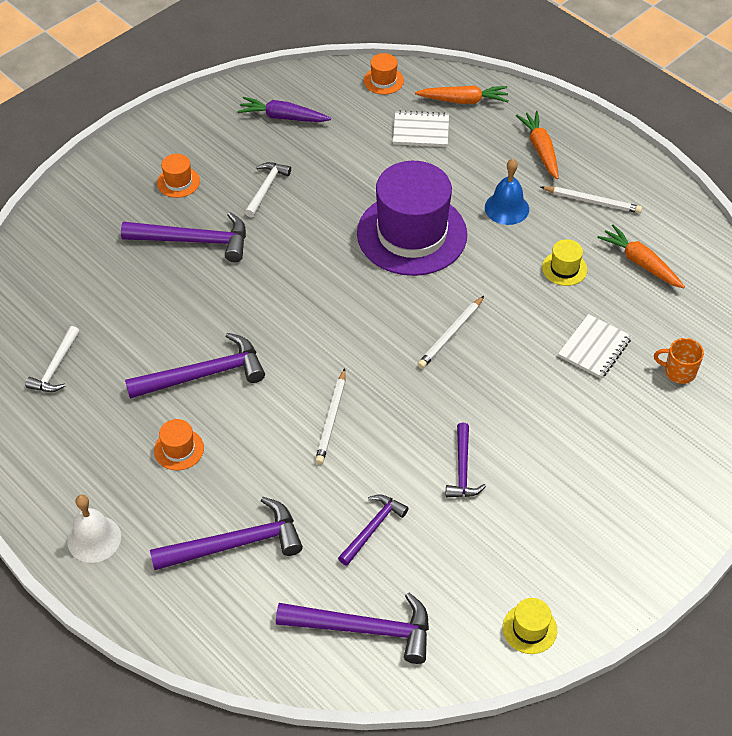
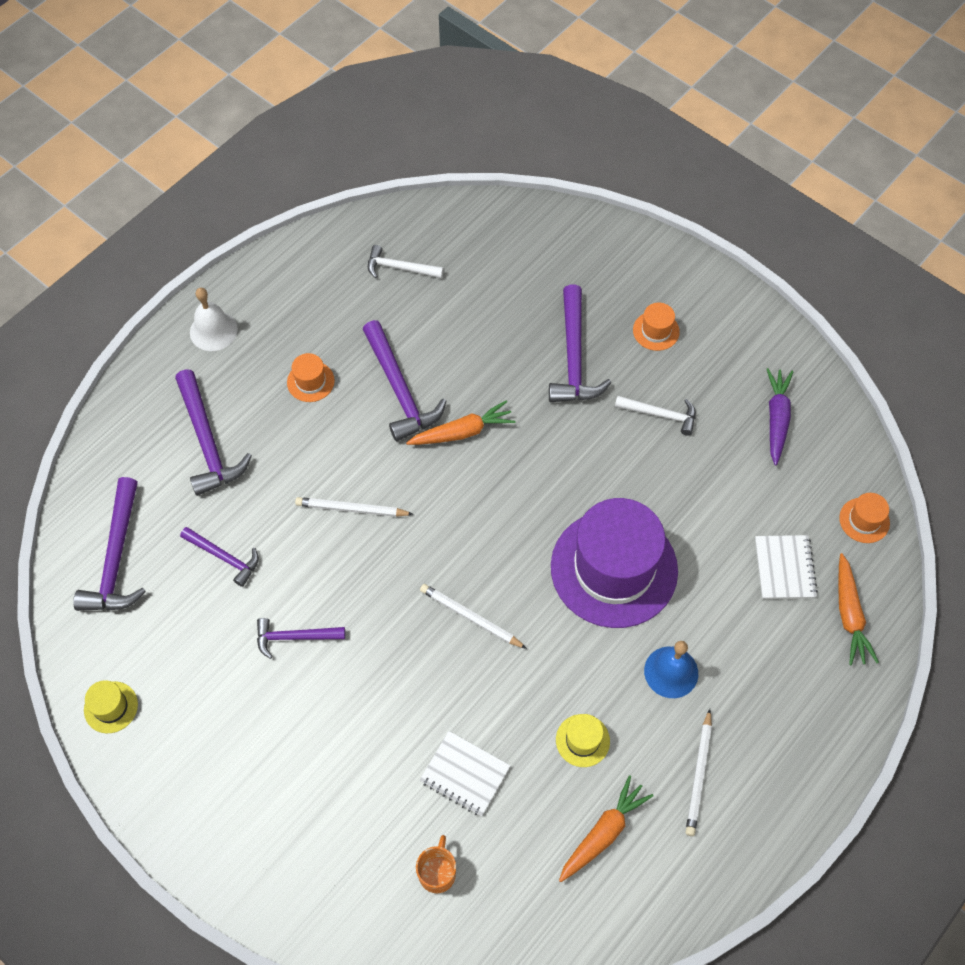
camera: 85 degrees right, 10 degrees up
orange carrot [516,111,559,179] -> orange carrot moved to [406,401,516,445]

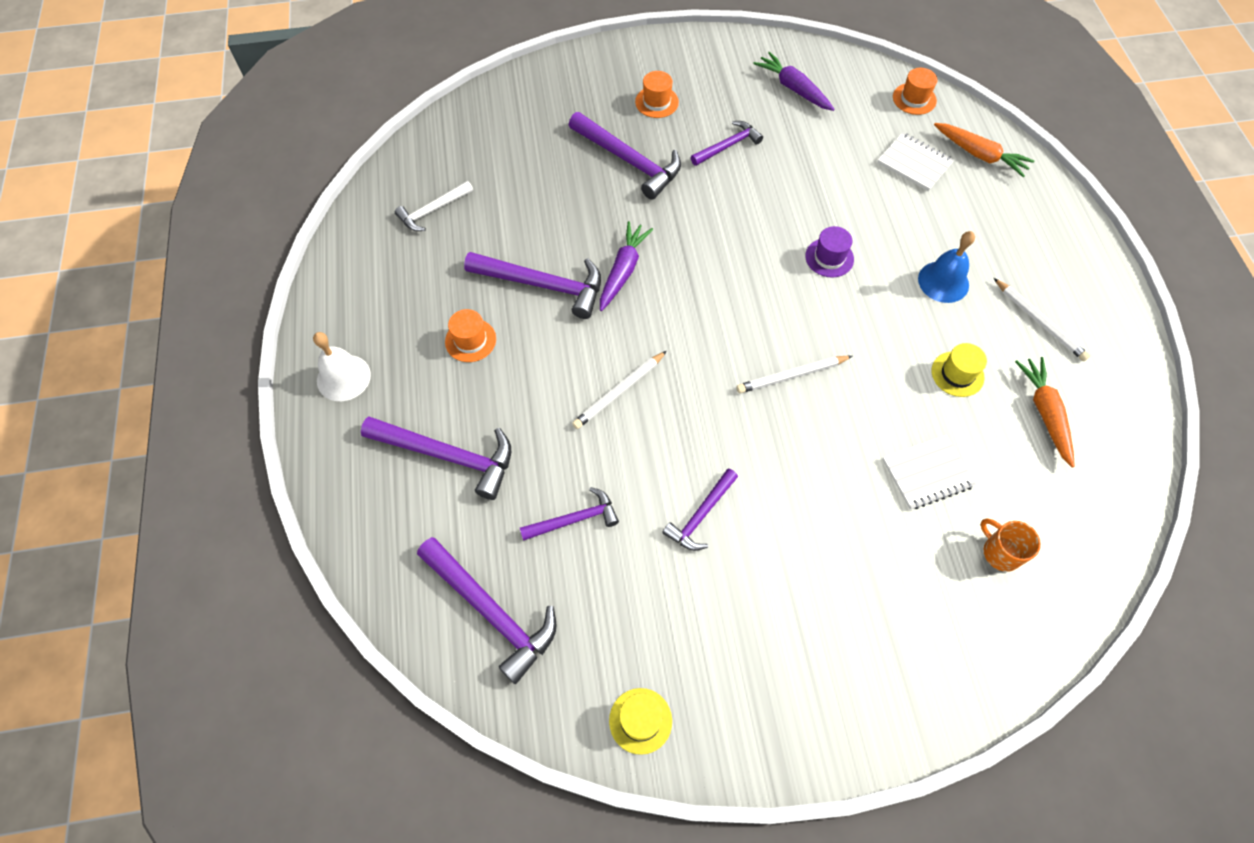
camera: 50 degrees left, 0 degrees up
orange carrot [406,401,516,445] -> purple carrot [600,221,653,311]
purple hat [551,498,678,628] -> purple hat [805,226,854,278], size x0.40
white hammer [615,396,696,436] -> purple hammer [691,121,763,166]

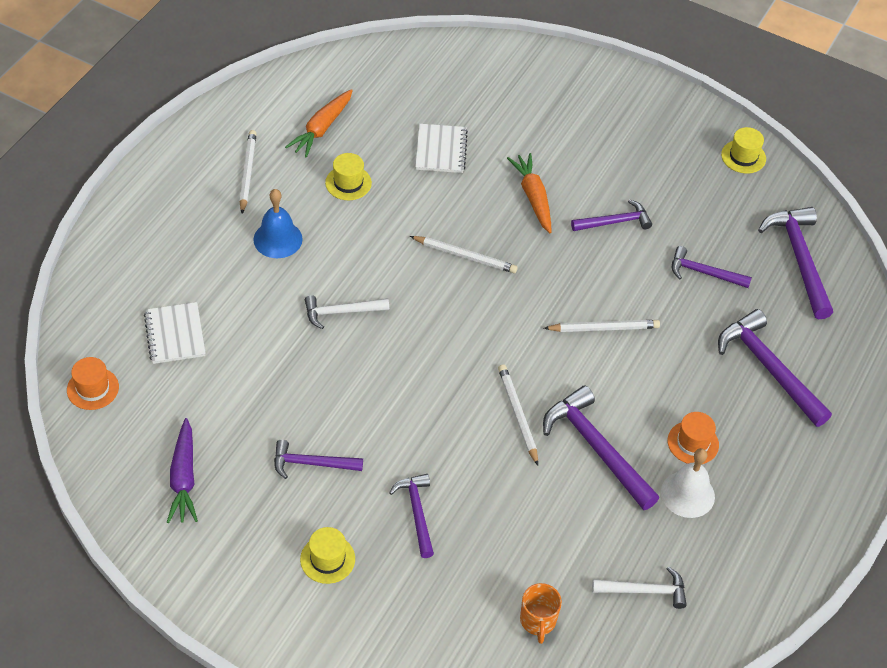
camera: 145 degrees left, 10 degrees down
white bell [313,332,371,401] -> white bell moved to [661,448,715,518]
purple hammer [569,112,681,200] -> purple hammer [389,474,434,558], size x0.60
purple carrot [600,221,653,311] -> white pencil [498,364,538,465]
orange hat [635,71,679,118] -> yellow hat [300,527,355,584]
purple hat [805,226,854,278] -> white hammer [305,295,389,329]
white notebook [882,435,976,510] -> white notebook turned 75 degrees clockwise [415,124,468,173]
orange carrot [934,123,1034,177] -> orange carrot moved to [507,153,551,233]
orange mug [981,519,1041,572] -> orange mug moved to [520,583,562,644]

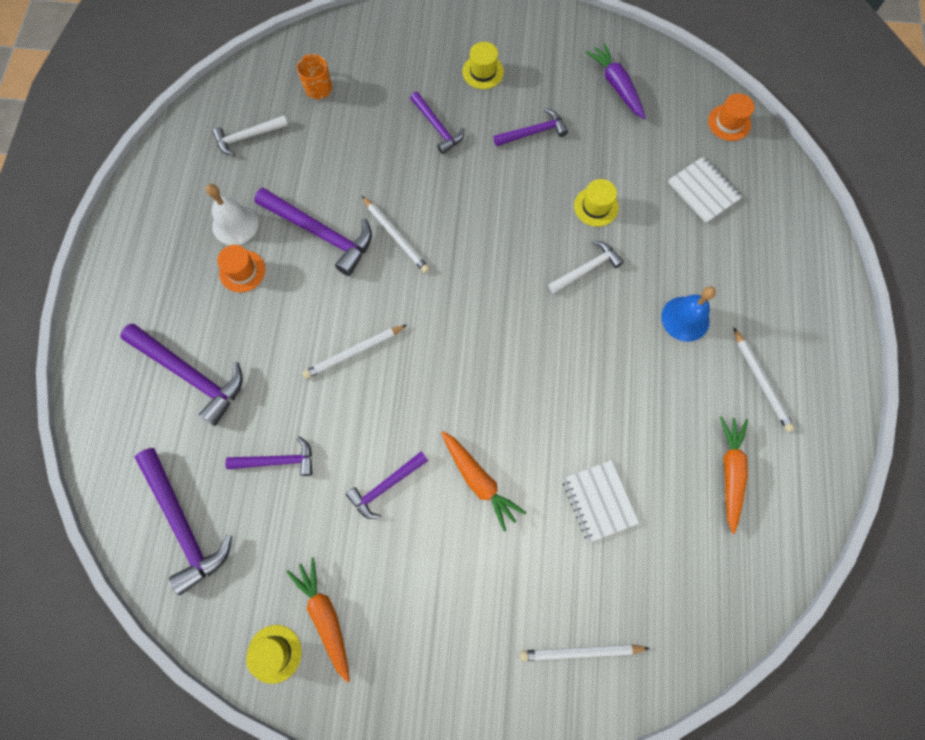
camera: 160 degrees right, 20 degrees up
yellow hat [325,153,372,200] -> yellow hat moved to [574,179,619,227]
white pencil [410,236,518,273] -> white pencil moved to [520,644,650,661]
none -> orange carrot [286,557,350,683]

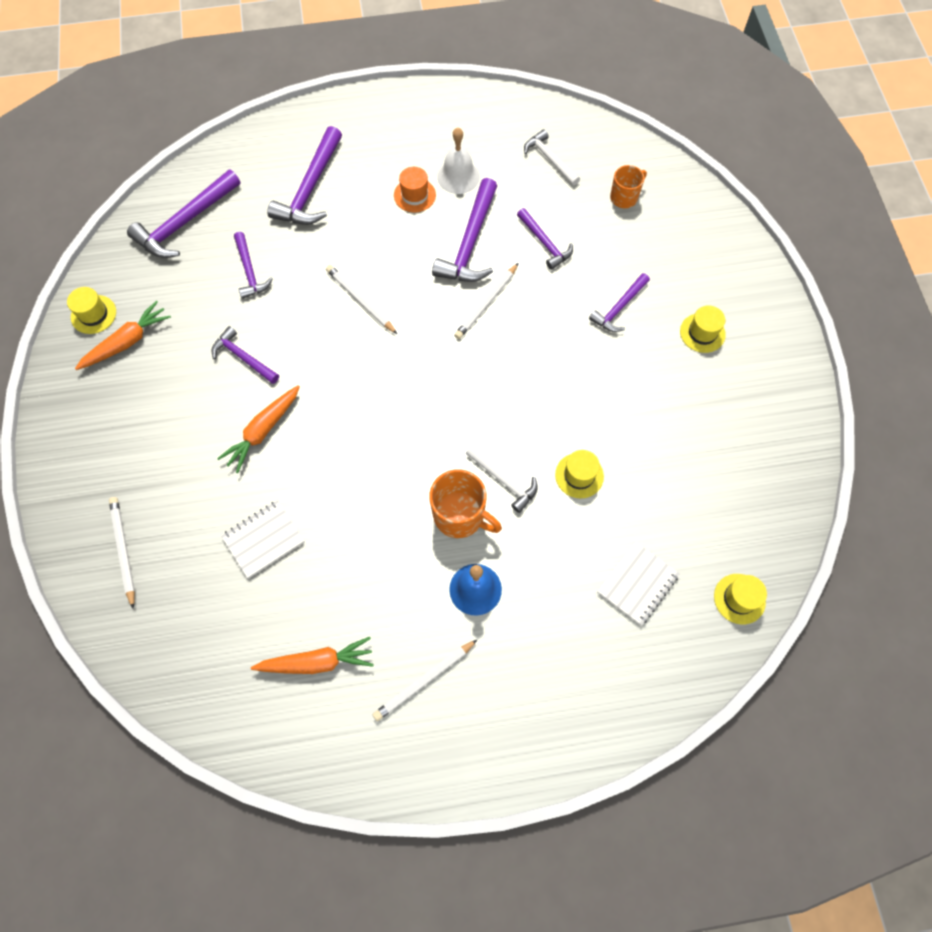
camera: 75 degrees right, 5 degrees down
purple hammer [494,108,568,146] -> purple hammer moved to [517,208,573,270]
purple carrot [585,43,646,119] -> none
orange hat [708,93,755,141] -> yellow hat [714,574,767,625]
none -> orange mug [429,469,502,538]

